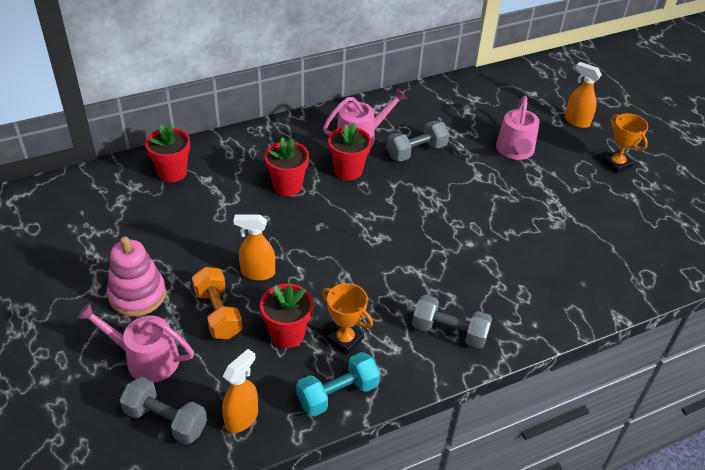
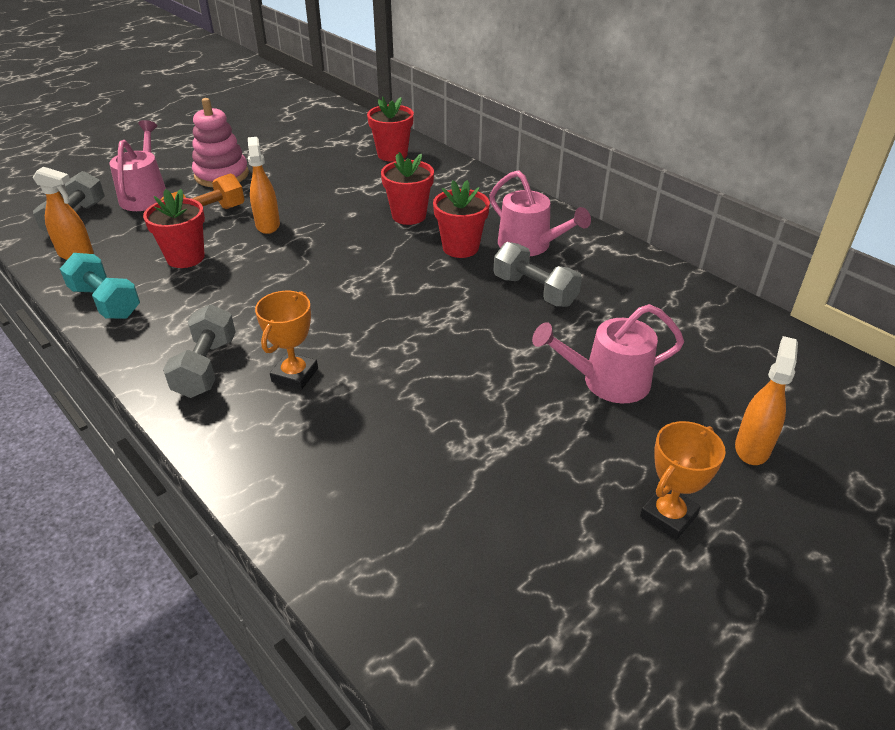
camera: 75 degrees right, 5 degrees down
orange trophy [321,283,373,355] -> orange trophy moved to [255,291,318,390]

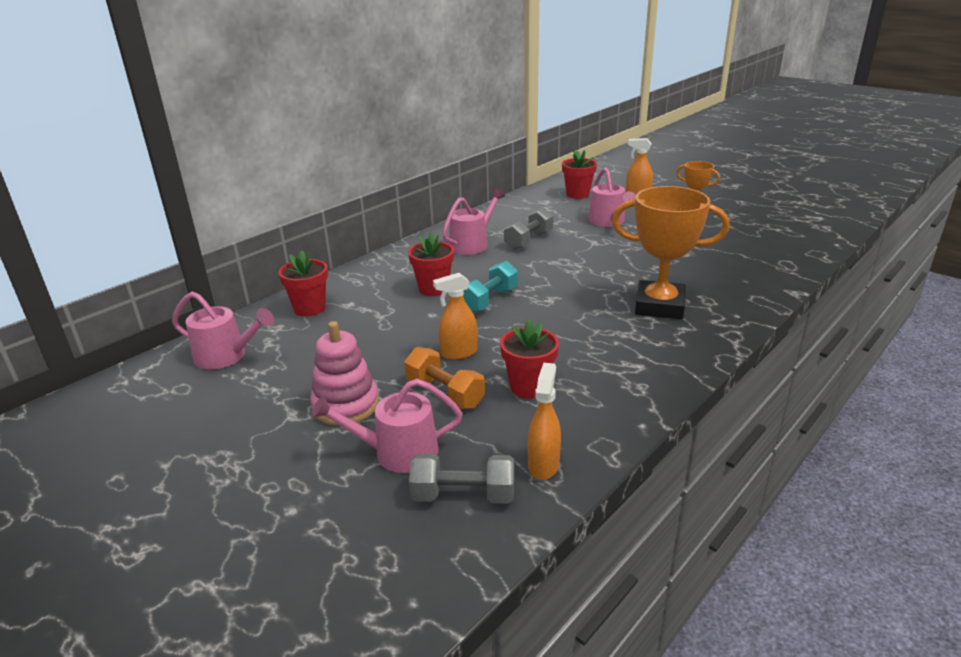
camera: 95 degrees left, 10 degrees down
turquoise dumbbell [60,253,140,319] -> turquoise dumbbell moved to [463,261,518,313]
grey dumbbell [163,304,236,398] -> none
orange trophy [255,291,318,390] -> orange trophy [612,186,730,319], size x1.86
red flower pot [433,180,490,258] -> red flower pot moved to [562,150,597,199]
none -> pink watering can [172,292,274,370]

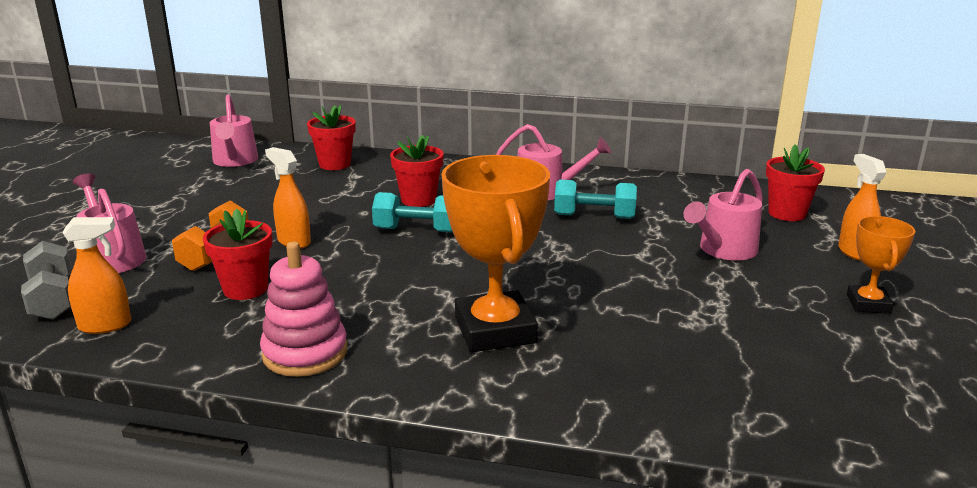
camera: 60 degrees right, 5 degrees down
pink stacking toy [310,321,379,426] -> pink stacking toy moved to [260,242,347,377]
grey dumbbell [504,207,553,250] -> turquoise dumbbell [554,180,637,219]

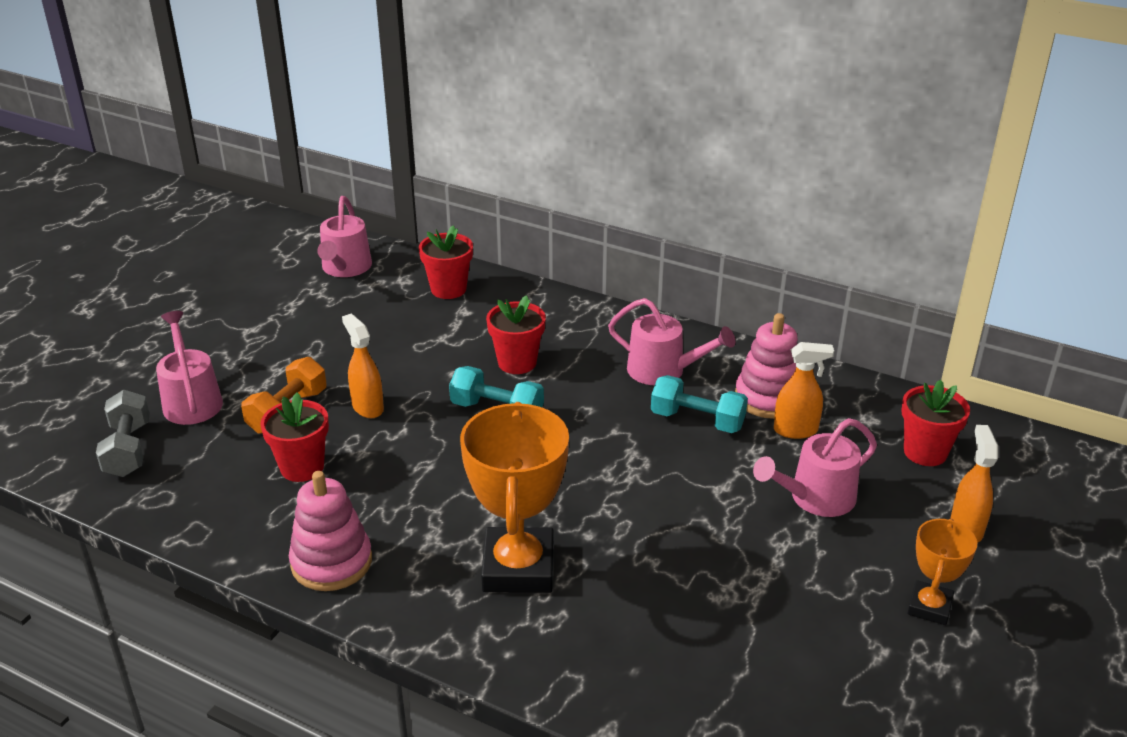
camera: 15 degrees right, 10 degrees up
orange spray bottle [63,217,131,334] -> orange spray bottle moved to [774,342,834,439]
none -> pink stacking toy [735,313,798,419]

